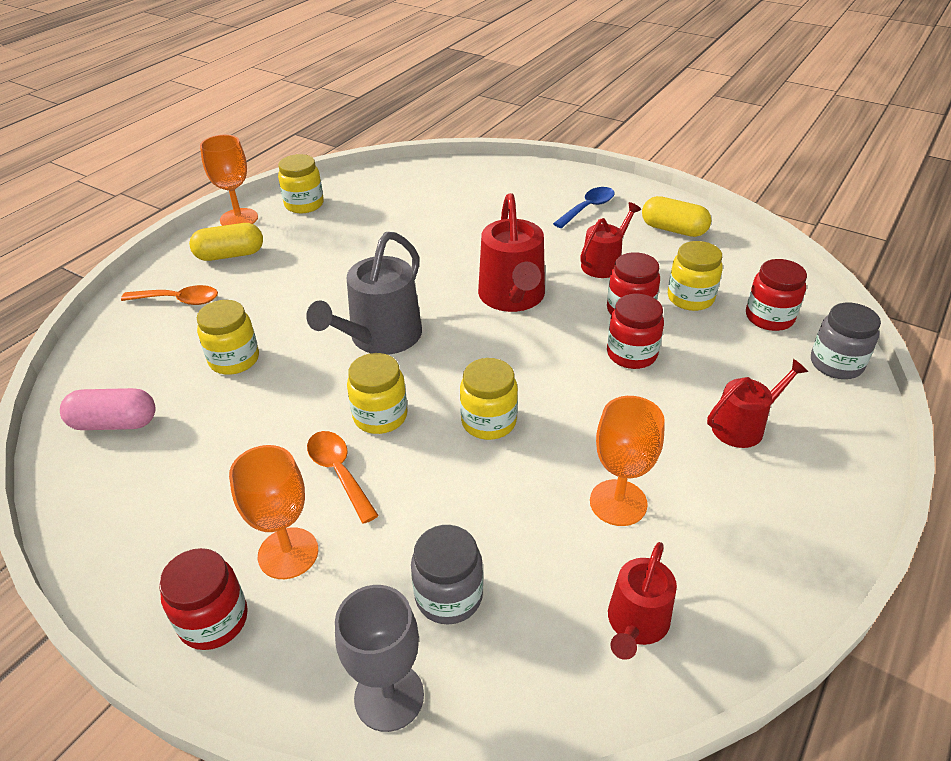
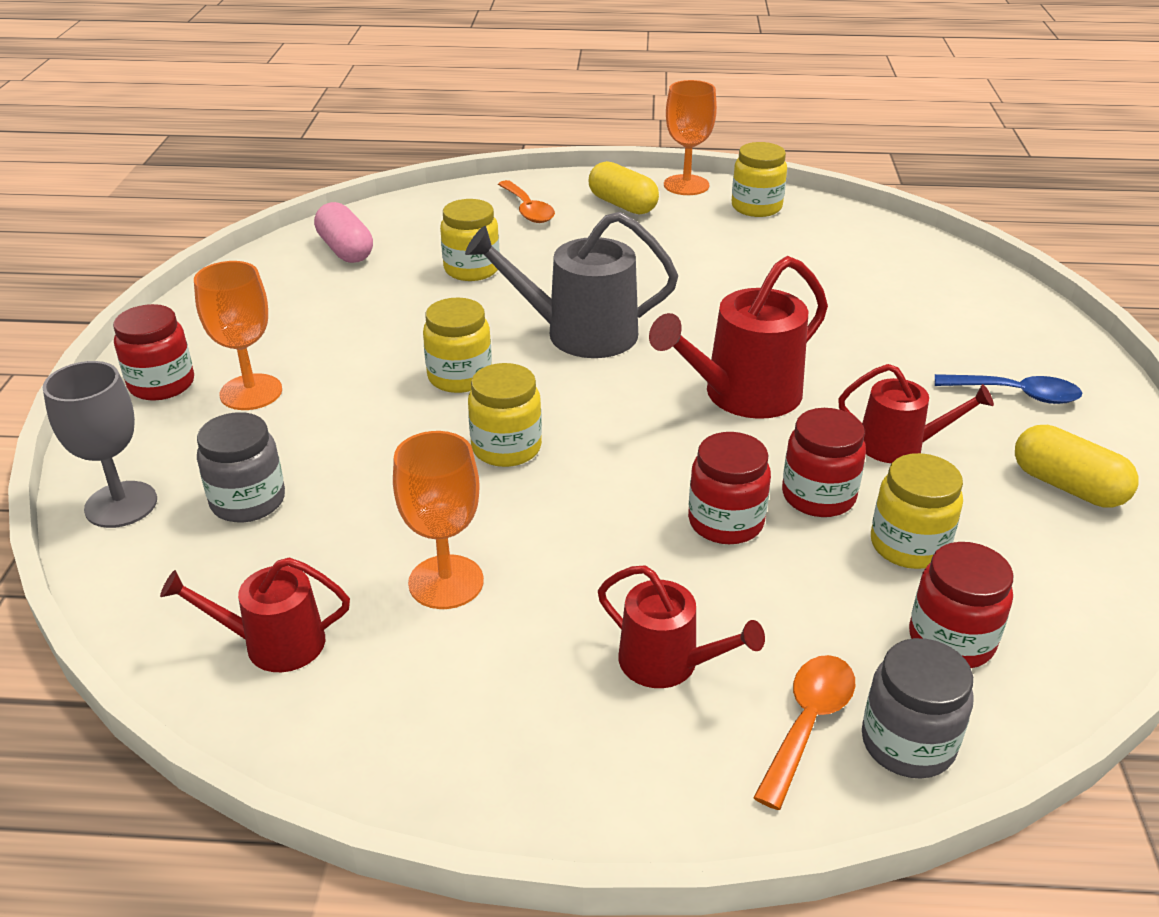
camera: 60 degrees right, 5 degrees down
orange spoon [307,431,379,524] -> orange spoon moved to [753,655,855,810]
yellow capsule [642,196,711,237] -> yellow capsule turned 45 degrees counterclockwise [1015,425,1138,508]

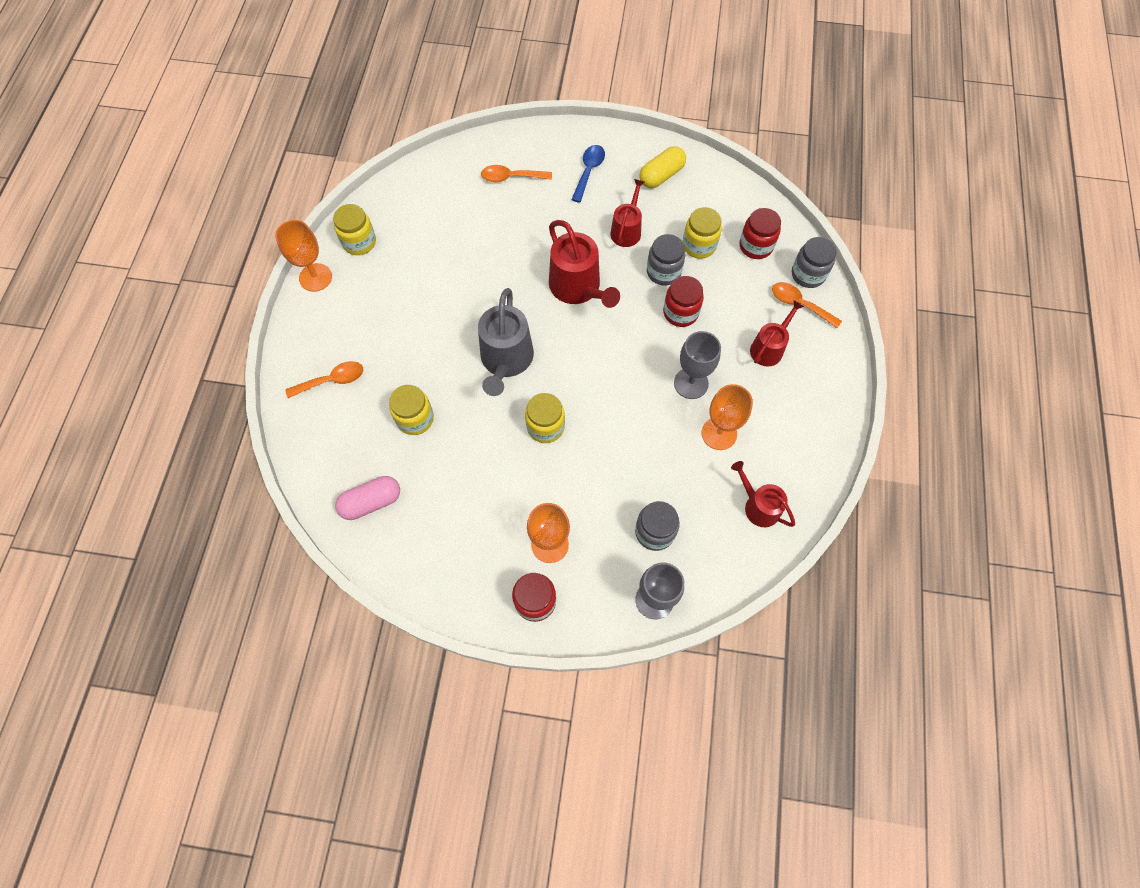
camera: 85 degrees left, 30 degrees up
red watering can [160,557,350,672] -> red watering can turned 135 degrees clockwise [731,461,795,527]
yellow jar [468,363,542,467] -> none
yellow capsule [589,161,659,215] -> none
red jar [782,408,866,517] -> grey jar [647,234,685,285]
none -> orange spoon [481,165,552,182]
none -> grey goblet [674,331,721,399]

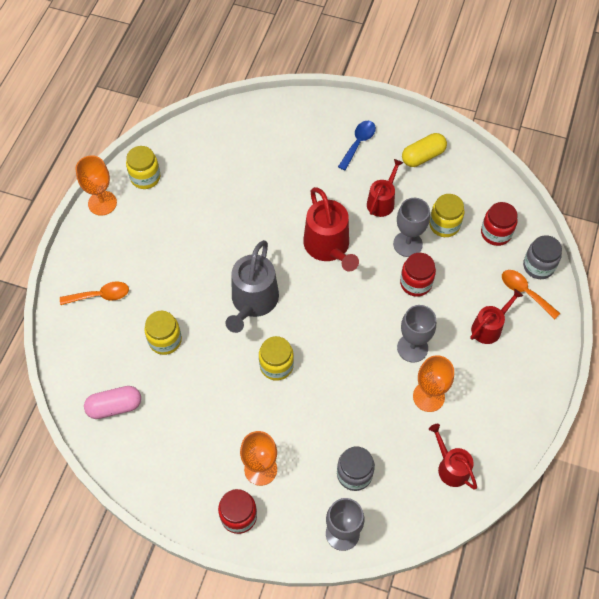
camera: 10 degrees right, 5 degrees down
orange spoon [481,165,552,182] -> none
grey jar [647,234,685,285] -> grey goblet [393,198,430,257]

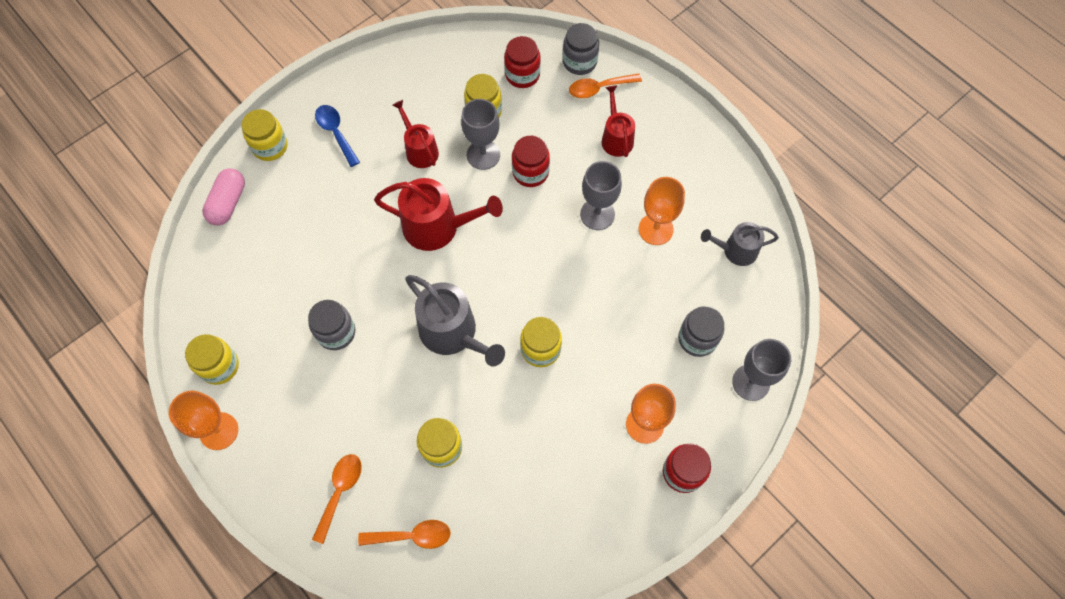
camera: 60 degrees left, 5 degrees up
pink capsule [84,386,141,419] -> pink capsule moved to [202,168,245,225]
yellow capsule [402,133,447,167] -> none
red watering can [429,424,477,490] -> grey watering can [701,222,779,266]
none -> yellow jar [242,109,287,161]
none -> grey jar [308,300,355,350]
none -> orange spoon [358,520,451,549]

